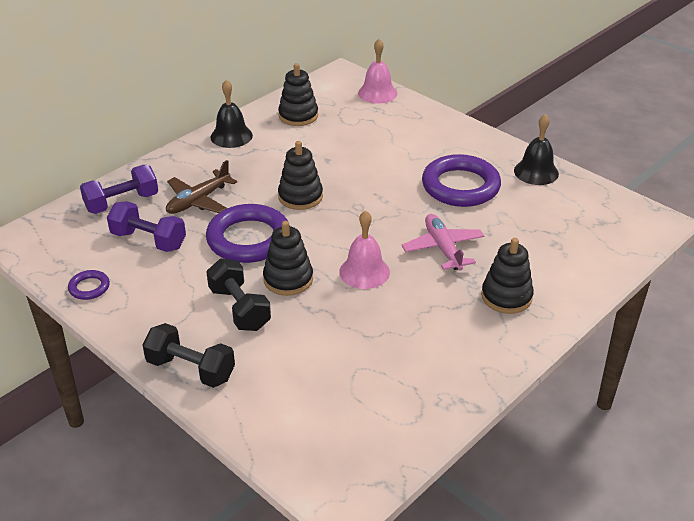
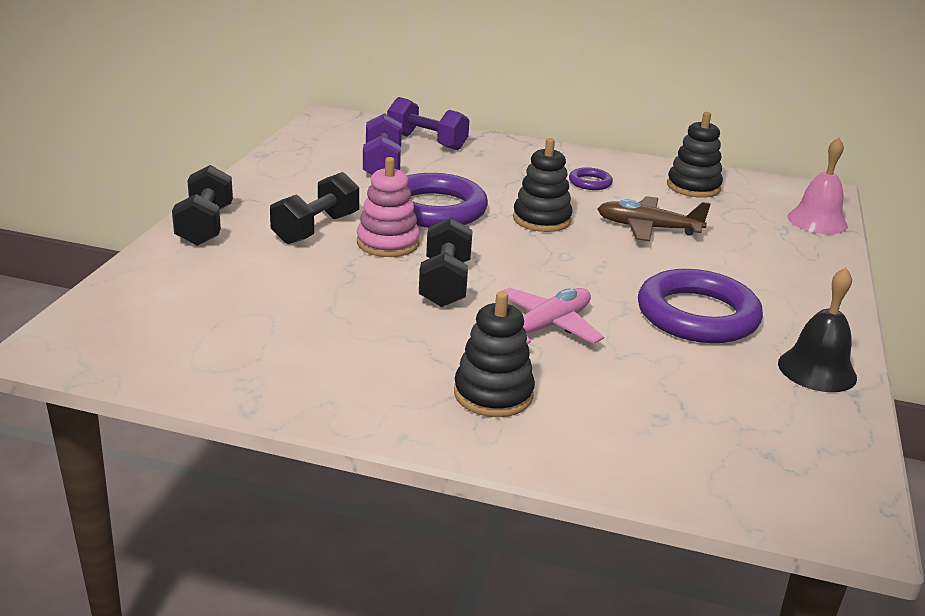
camera: 60 degrees right, 10 degrees down
purple ring [68,270,110,300] -> purple ring moved to [569,167,613,190]
brown plane [166,160,237,214] -> brown plane moved to [597,196,711,242]
black bell [211,80,253,148] -> none
black stacking toy [263,221,313,296] -> pink stacking toy [357,157,420,257]
pink bell [339,210,390,289] -> black dumbbell [419,217,473,307]

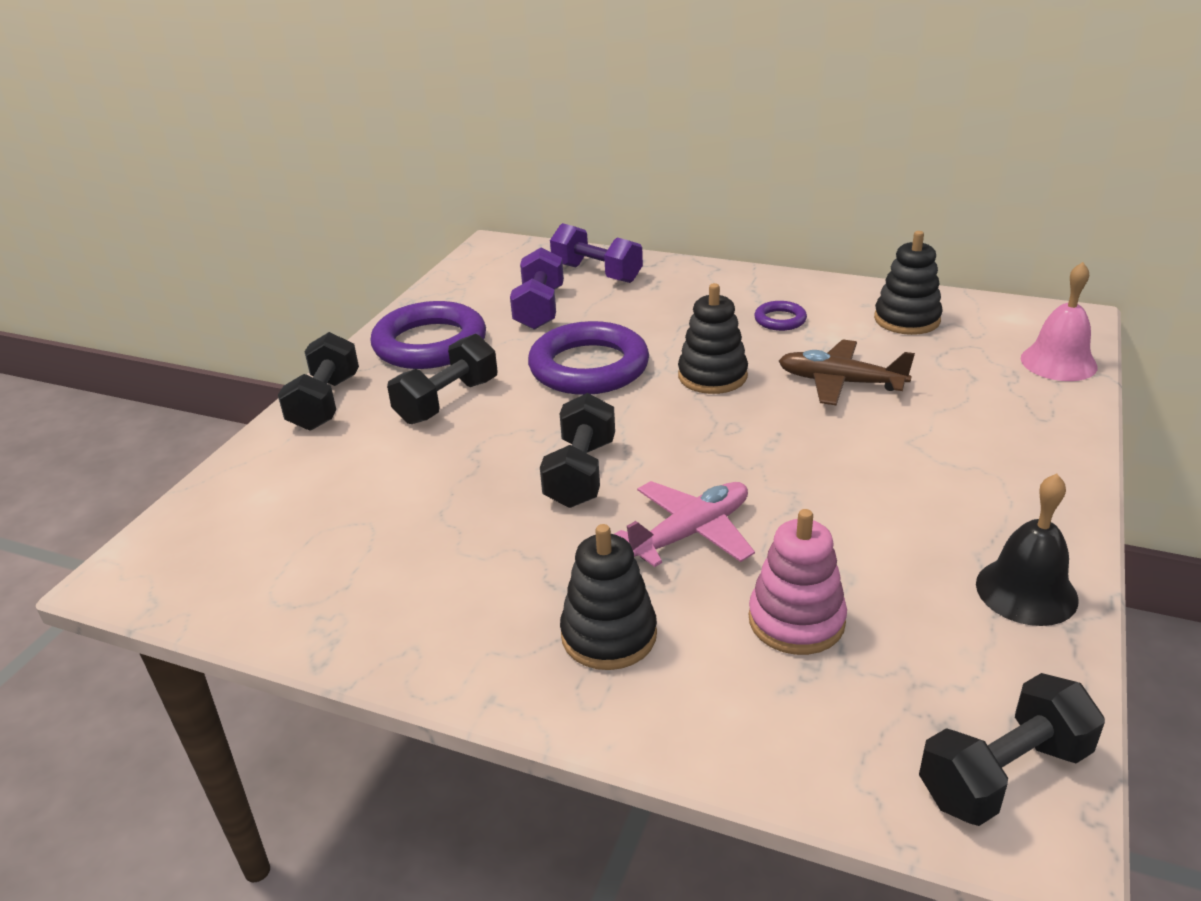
camera: 10 degrees right, 5 degrees up
pink stacking toy [357,157,420,257] -> pink stacking toy moved to [749,509,847,655]
purple ring [638,269,763,343] -> purple ring moved to [371,301,486,369]
none -> black dumbbell [919,673,1105,826]

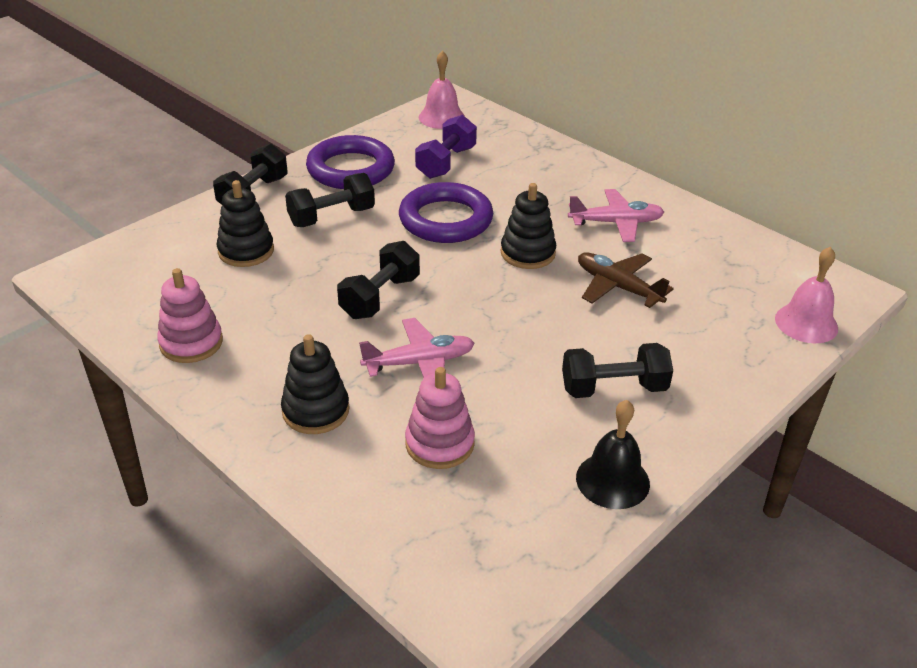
camera: 20 degrees right, 5 degrees up
purple dumbbell [550,223,643,283] -> none
purple ring [754,301,807,331] -> pink plane [568,189,664,242]
black stacking toy [874,231,943,335] -> black stacking toy moved to [217,180,274,267]
black dumbbell [919,673,1105,826] -> black dumbbell moved to [562,343,673,398]
none -> pink stacking toy [157,268,223,363]
none -> pink bell [419,50,465,129]

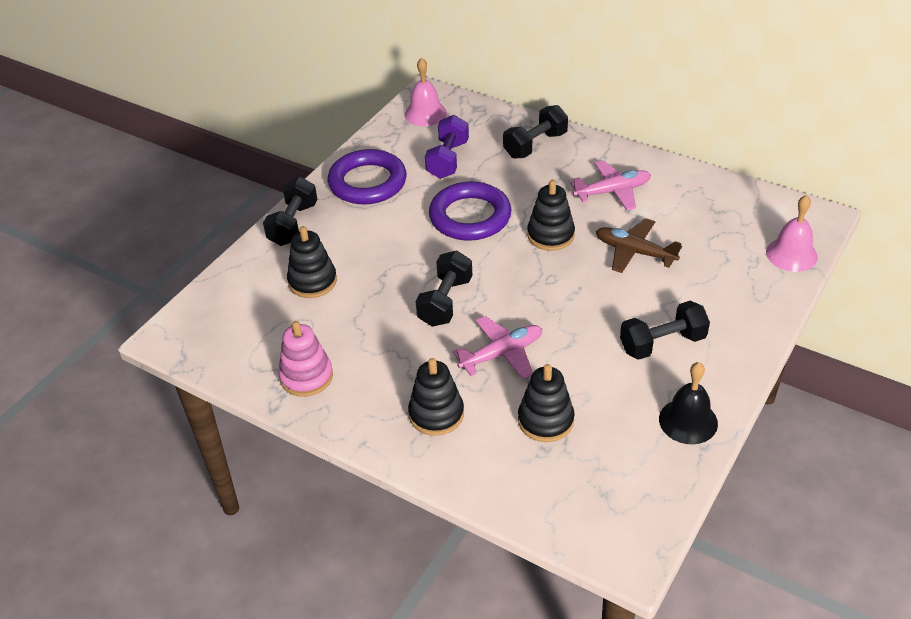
camera: 10 degrees left, 5 degrees up
black dumbbell [285,173,375,227] -> black dumbbell moved to [503,105,568,159]
pink stacking toy [405,367,475,469] -> black stacking toy [518,364,575,442]

